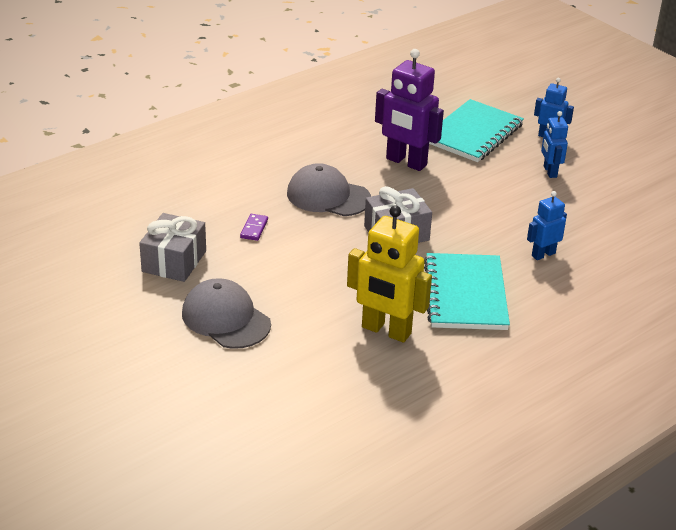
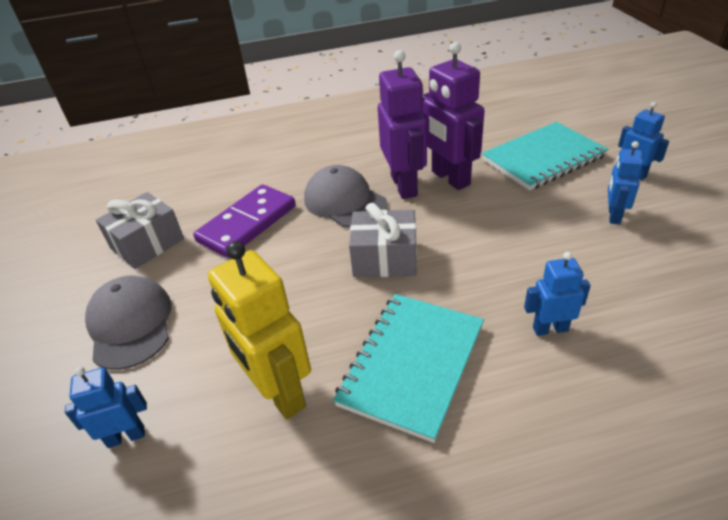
camera: 30 degrees right, 5 degrees up
purple domino [240,214,268,241] -> purple domino [193,184,296,258], size x2.40
none -> blue robot [65,367,147,448]
none -> purple robot [378,50,427,199]

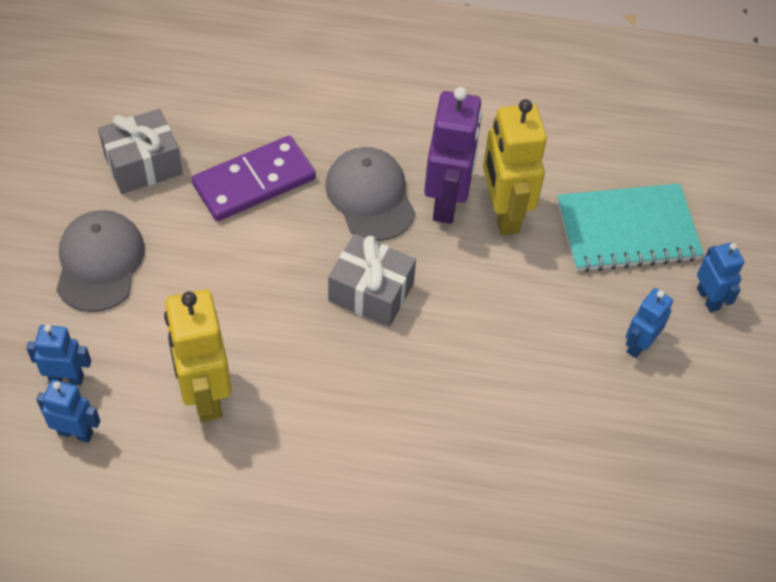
camera: 15 degrees right, 15 degrees up
turquoise notebook [333,294,484,443] -> none
purple robot [421,42,485,190] -> yellow robot [483,99,547,235]
blue robot [524,252,591,336] -> blue robot moved to [36,380,100,443]

